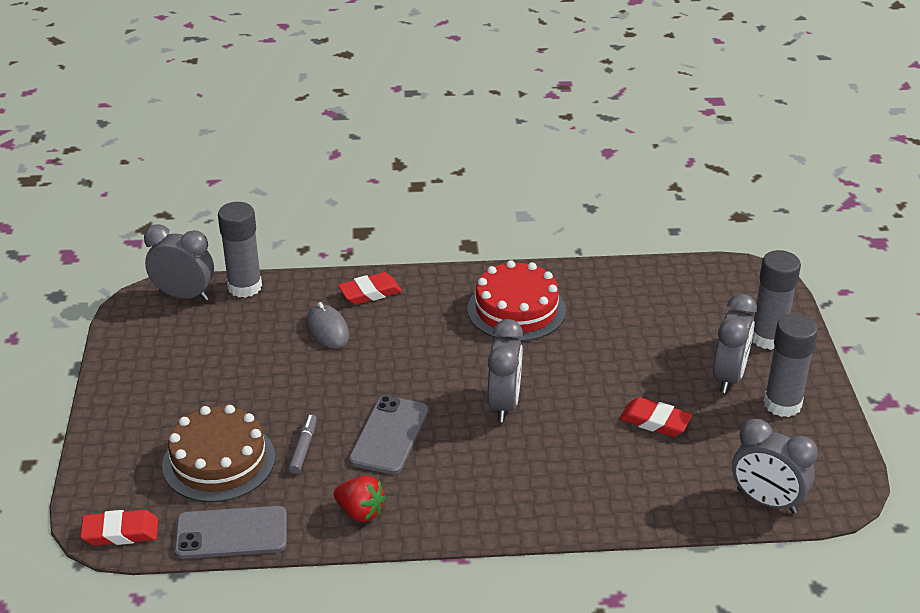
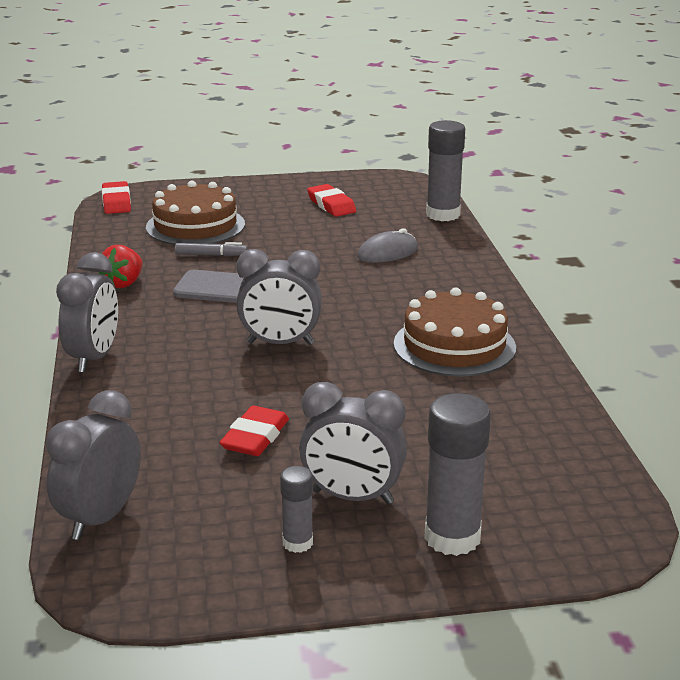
camera: 85 degrees right, 10 degrees down
grey clock [144,224,214,301] -> grey clock moved to [56,252,118,373]
grey phone [174,506,287,559] -> none
red eraser [338,272,402,305] -> red eraser moved to [307,184,356,217]
red cake [467,260,566,341] -> brown cake [394,287,516,376]
grey glue stick [764,314,818,417] -> grey glue stick [280,466,313,553], size x0.54

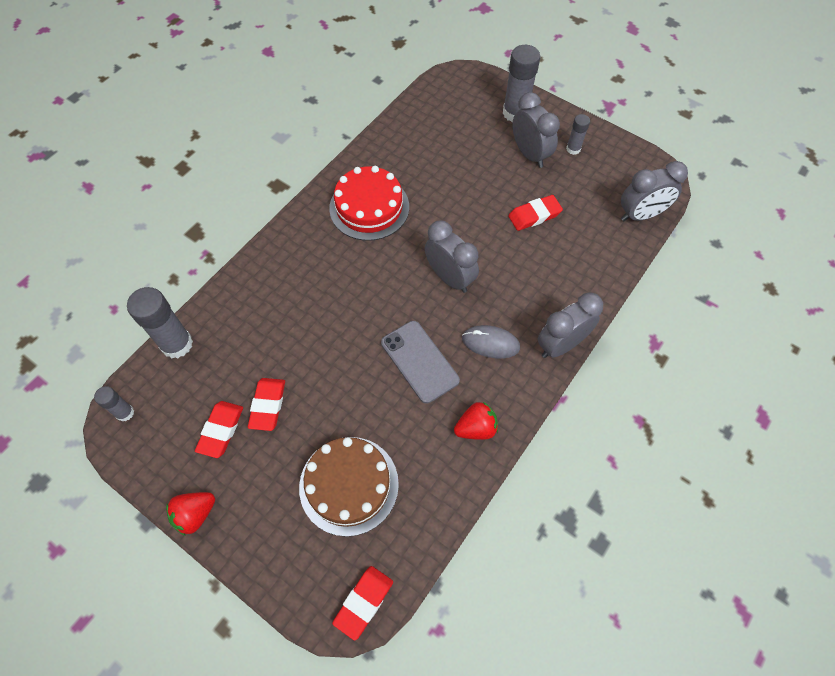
camera: 135 degrees left, 35 degrees up
grey marker [175,242,248,256] -> none
grey mouse [357,228,418,263] -> grey mouse moved to [462,325,520,359]
brown cake [394,287,516,376] -> red cake [329,166,409,241]
none -> grey glue stick [94,386,134,422]
none -> red strawberry [166,492,215,536]
none -> red eraser [248,378,285,431]

